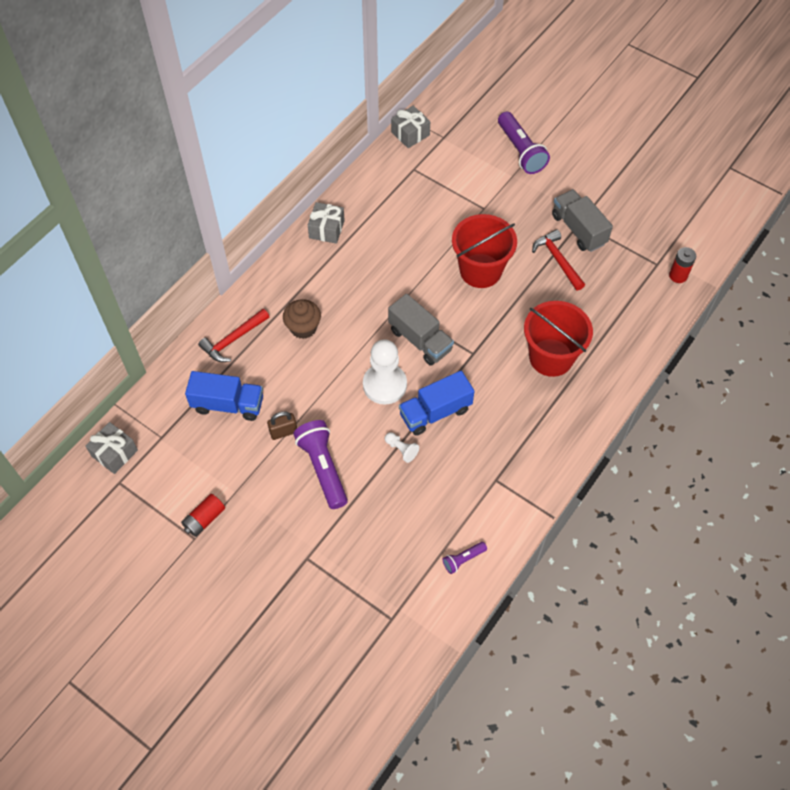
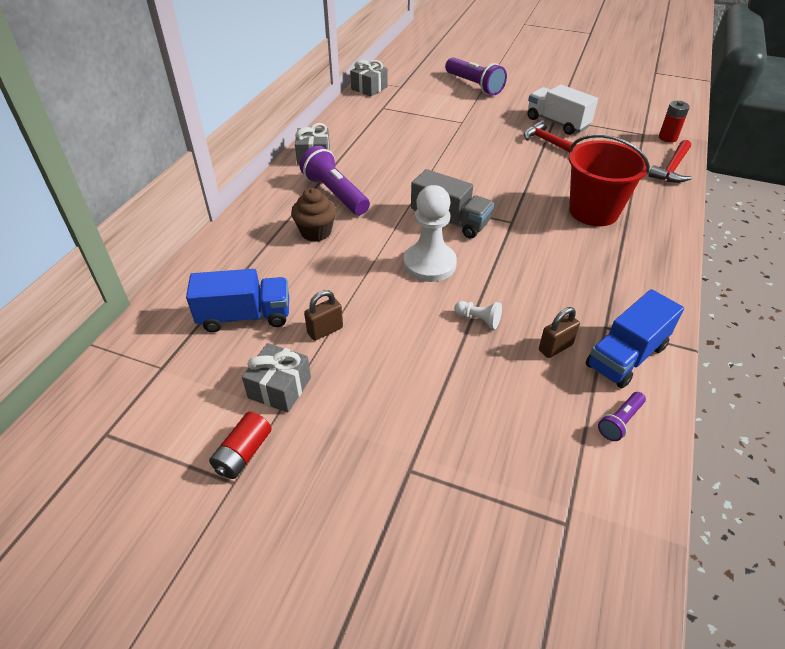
camera: 15 degrees left, 15 degrees down
grey gift [85,422,138,474] -> grey gift moved to [242,343,311,412]
red hammer [198,309,270,362] -> red hammer moved to [648,140,692,183]
purple flashlight [293,420,348,509] -> purple flashlight moved to [300,146,370,215]
blue truck [399,371,474,436] -> blue truck moved to [585,289,684,388]
red bucket [452,214,517,288] -> none
grey truck [552,189,613,252] -> white truck [527,84,598,135]
none -> brown padlock [539,307,580,358]

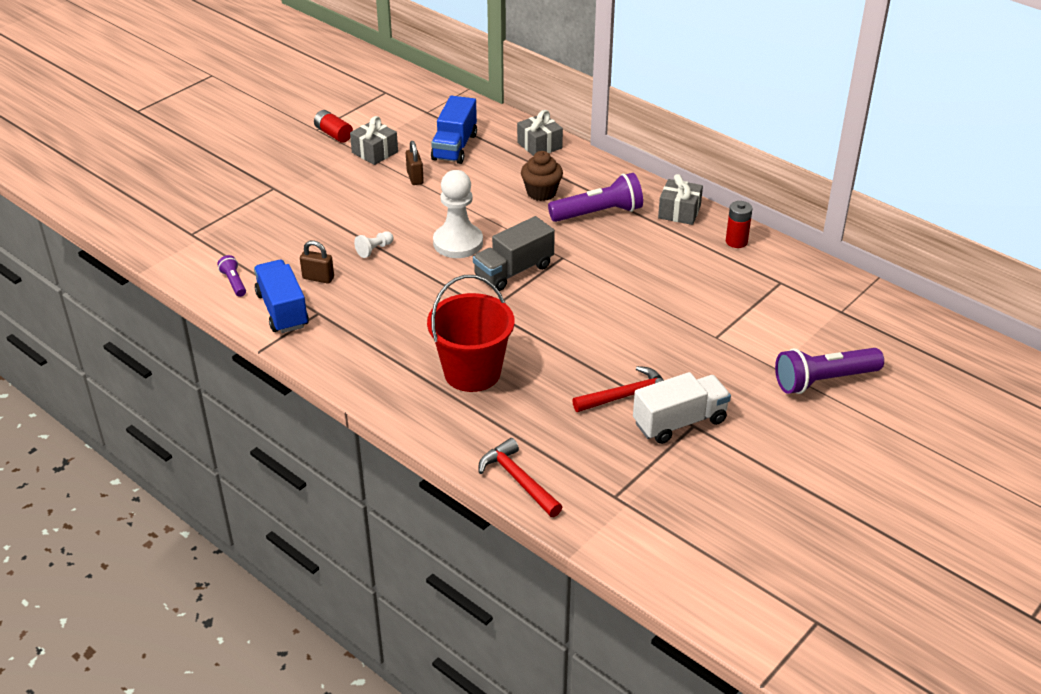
camera: 110 degrees right, 5 degrees down
grey gift [350,60,388,96] -> grey gift moved to [517,110,563,156]
brown padlock [539,307,580,358] -> brown padlock turned 60 degrees counterclockwise [300,241,334,284]
red battery [659,101,690,143] -> red battery moved to [726,201,752,248]

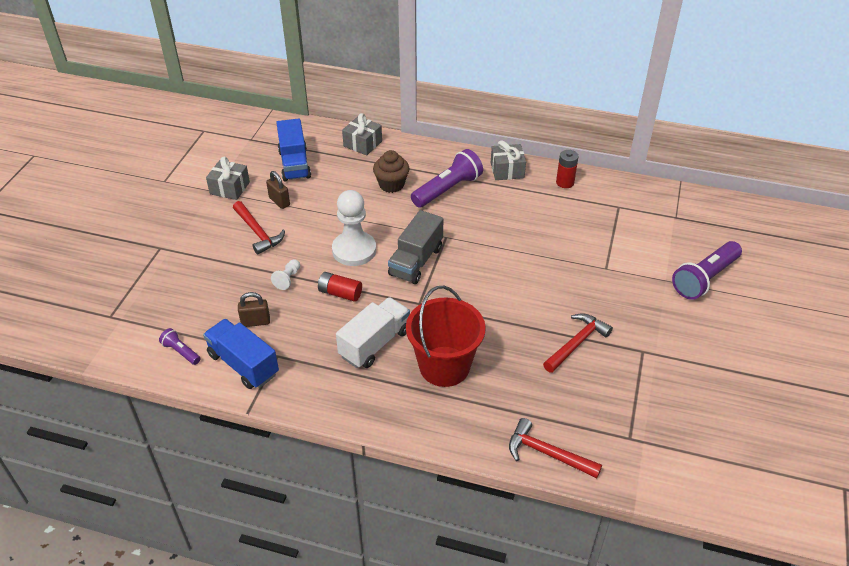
camera: 25 degrees left, 5 degrees up
red battery [314,110,353,143] -> red battery moved to [318,272,362,302]
white truck [633,372,731,444] -> white truck moved to [336,297,410,368]
none -> red hammer [233,201,285,255]

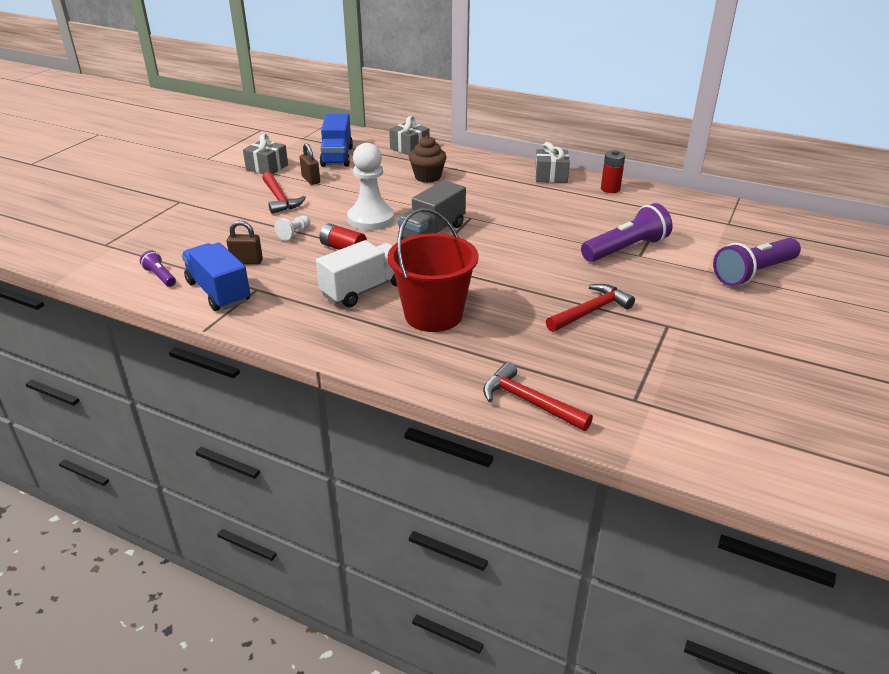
camera: 10 degrees right, 10 degrees down
purple flashlight [411,149,483,208] -> purple flashlight moved to [581,203,673,262]

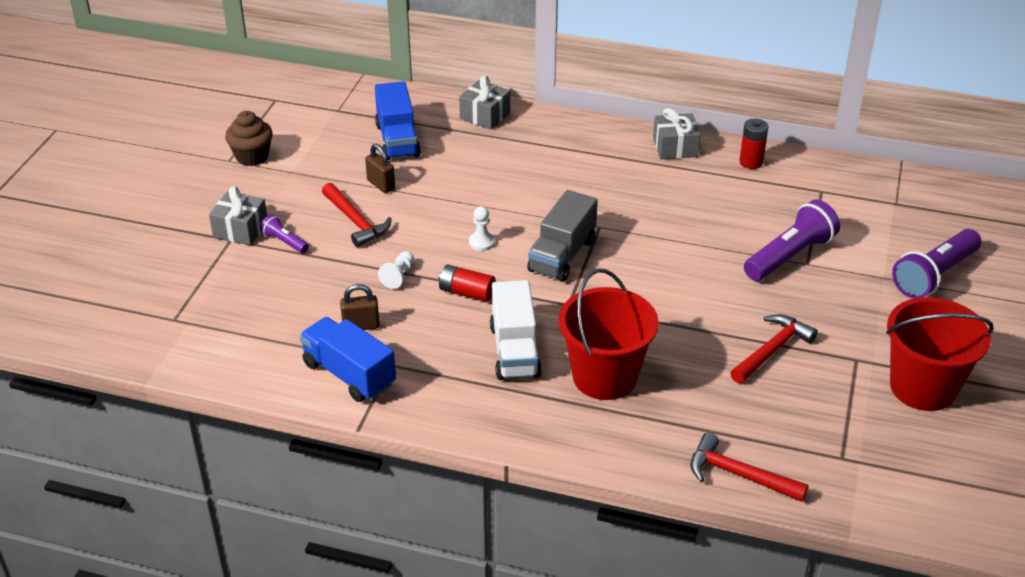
camera: 10 degrees left, 5 degrees up
purple flashlight [140,250,176,287] -> purple flashlight moved to [260,215,309,253]
grey gift [243,133,288,174] -> grey gift moved to [209,186,267,245]
white truck [316,240,397,307] -> white truck turned 135 degrees clockwise [490,280,542,380]
white pawn [347,143,395,230] -> white pawn [469,206,495,251], size x0.46
brown cupcake [409,135,446,183] -> brown cupcake moved to [225,111,273,166]
none -> red bucket [886,297,994,411]

